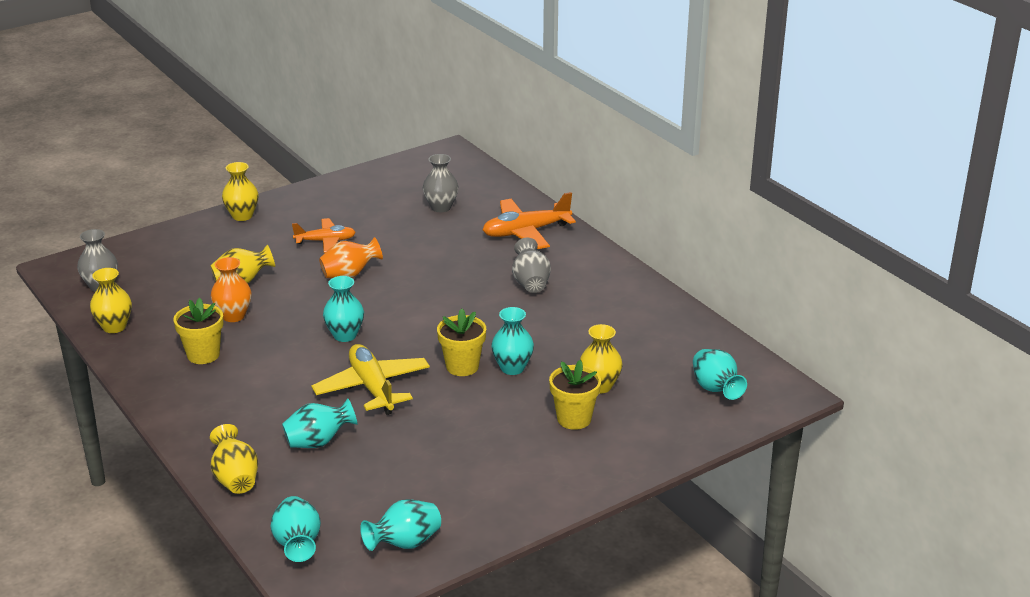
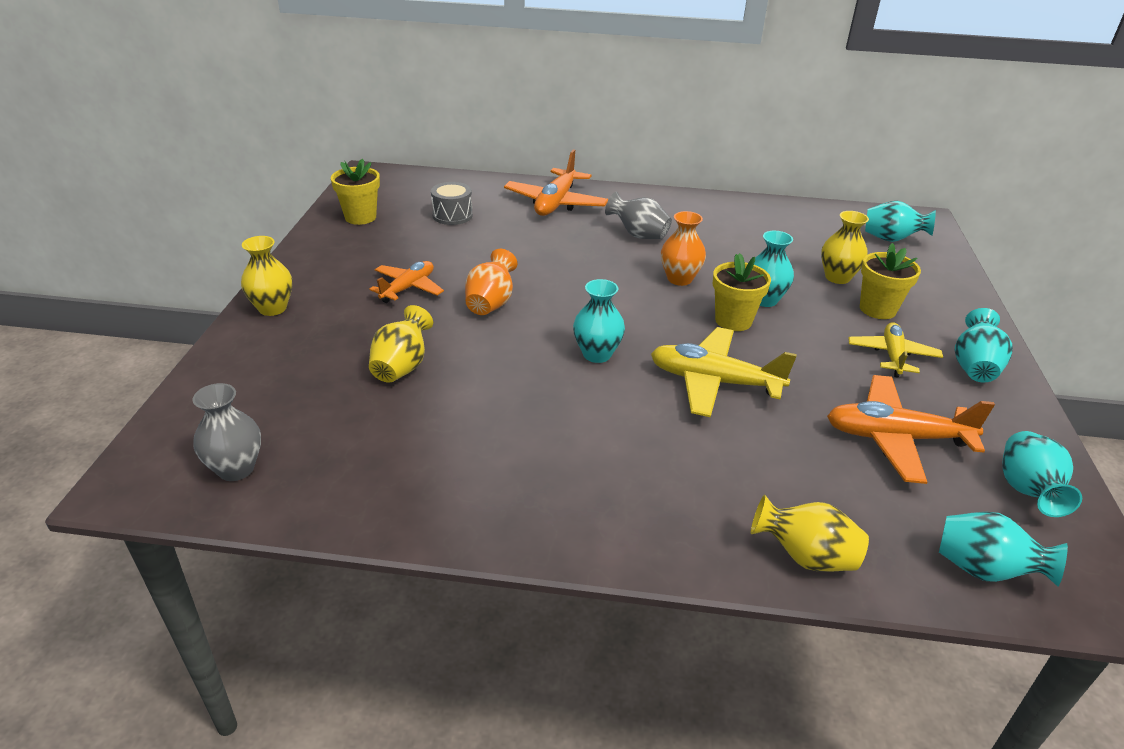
camera: 50 degrees left, 5 degrees up
yellow vase [90,268,132,333] -> none
yellow flower pot [173,298,223,364] -> yellow flower pot moved to [331,159,380,225]
orange vase [211,257,252,322] -> orange vase moved to [661,211,706,286]
turquoise vase [282,398,357,448] -> turquoise vase moved to [954,308,1013,382]
grey vase [423,154,458,212] -> grey drum [431,182,473,225]
none -> orange plane [827,375,995,484]
none -> yellow plane [848,322,943,378]

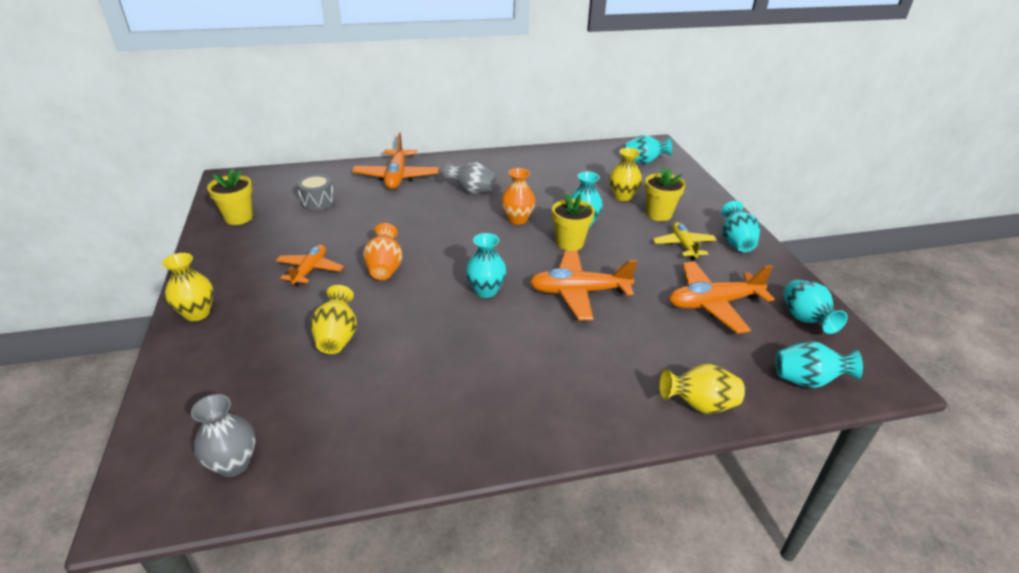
camera: 20 degrees left, 0 degrees up
yellow plane [651,327,797,417] -> orange plane [530,251,637,320]

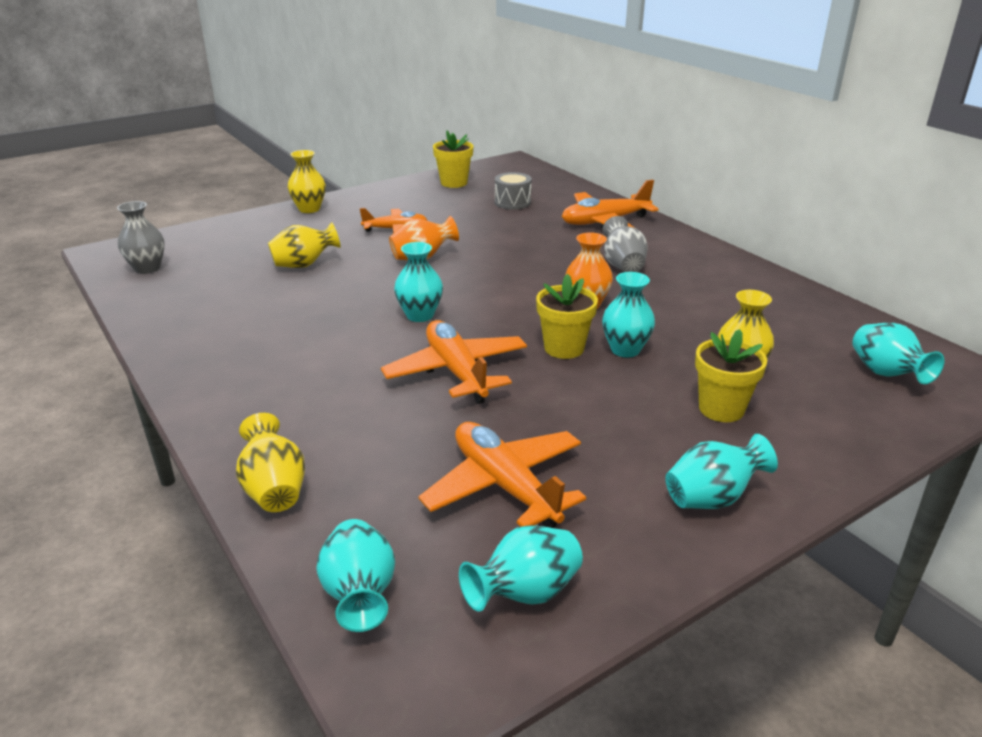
camera: 70 degrees right, 5 degrees down
yellow plane [653,222,717,261] -> none

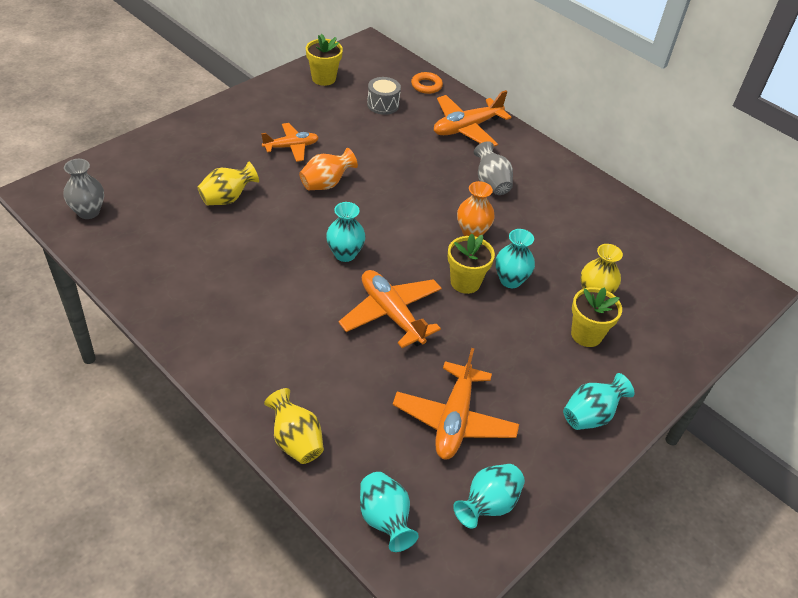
camera: 15 degrees left, 15 degrees up
yellow vase [288,150,326,213] -> none
orange plane [418,422,586,528] -> orange plane turned 120 degrees counterclockwise [393,348,519,460]
turquoise vase [852,323,944,384] -> none
none -> orange ring [411,72,443,94]

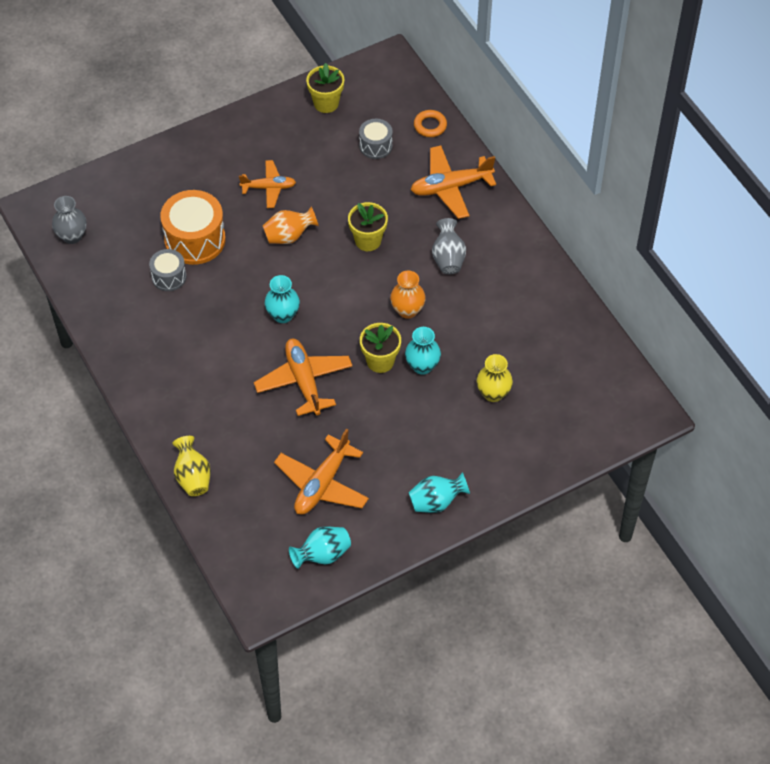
camera: 20 degrees right, 10 degrees up
yellow vase [197,162,259,205] -> orange drum [160,190,226,265]
turquoise vase [360,472,419,552] -> none
yellow flower pot [571,287,622,347] -> yellow flower pot moved to [348,202,388,251]
none -> grey drum [149,249,187,291]

